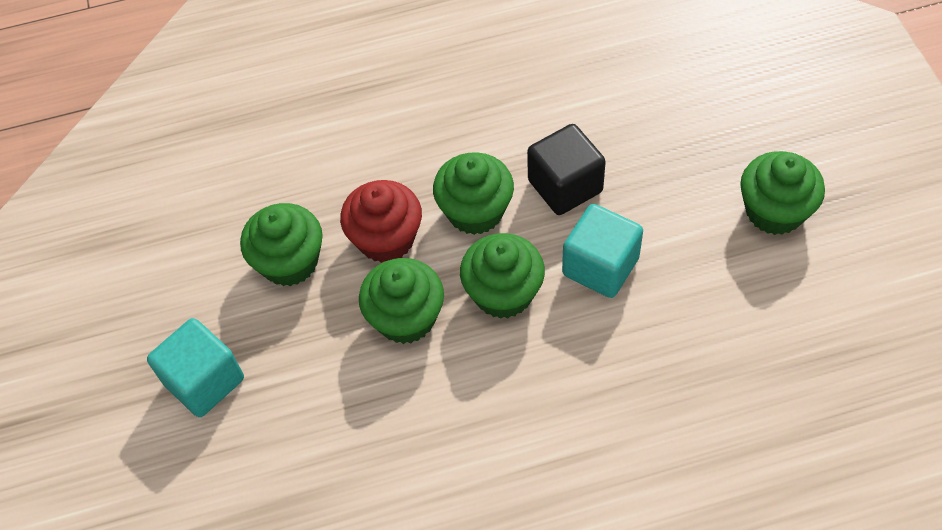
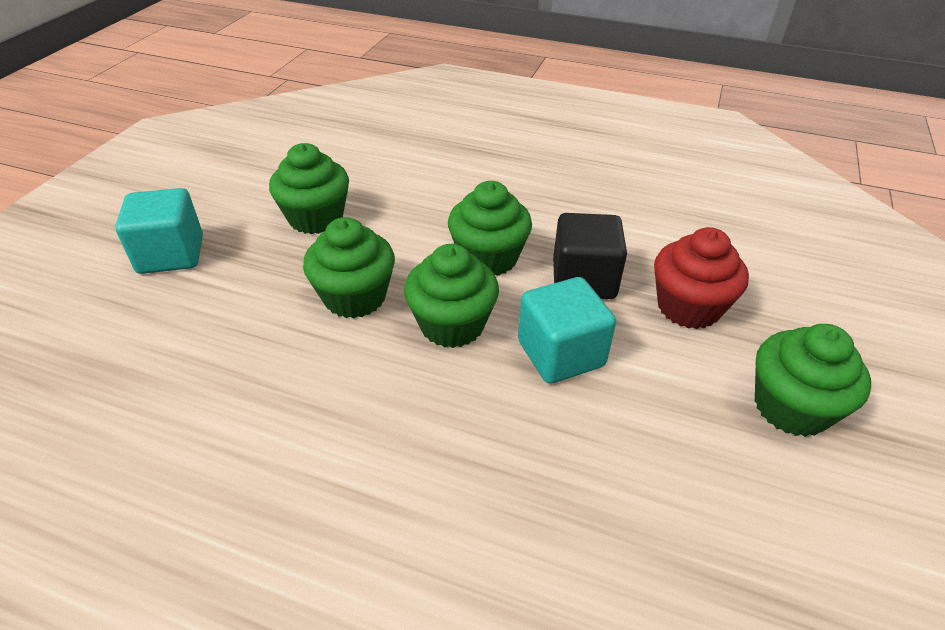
camera: 30 degrees right, 15 degrees down
red cupcake [340,180,422,263] -> red cupcake moved to [654,227,749,329]

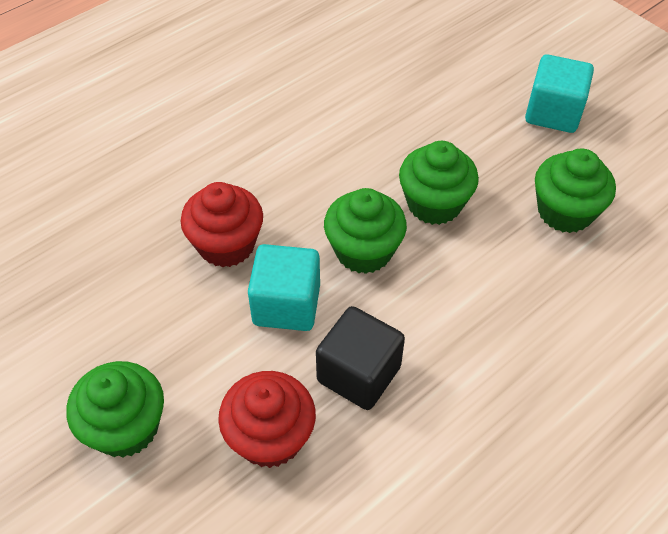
camera: 120 degrees right, 10 degrees up
green cupcake [448,181,532,276] -> none
none -> red cupcake [181,182,263,268]

